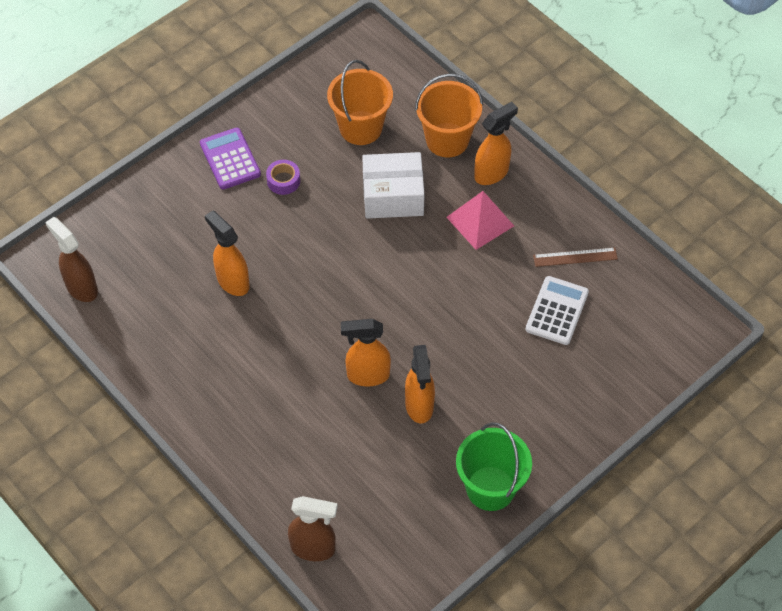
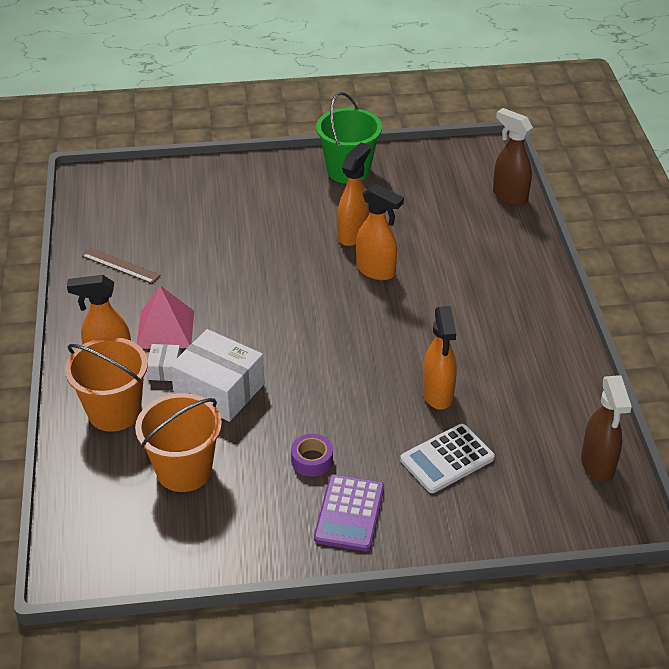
camera: 145 degrees left, 15 degrees down
white calculator [525,276,589,345] -> white calculator moved to [400,424,495,493]
none -> white box [147,344,181,381]

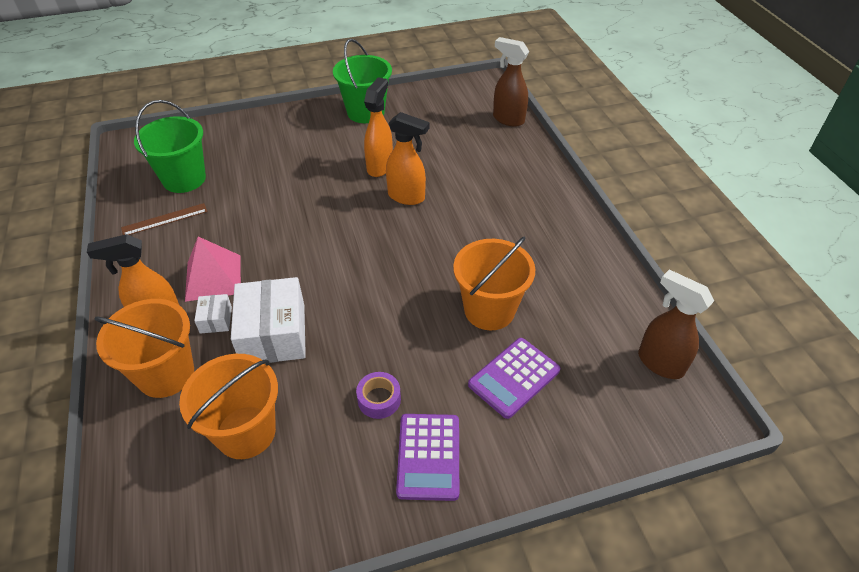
camera: 10 degrees left, 5 degrees up
brown ruler [82,248,160,284] -> brown ruler turned 45 degrees counterclockwise [121,203,208,235]
white box [170,329,264,422] -> white box turned 60 degrees clockwise [231,277,306,363]
white calculator [400,424,495,493] -> purple calculator [468,338,560,419]
orange spray bottle [423,306,457,410] -> orange bucket [453,237,535,330]
brown spray bottle [581,376,632,482] -> brown spray bottle turned 150 degrees clockwise [638,269,714,379]
none -> green bucket [134,100,206,193]

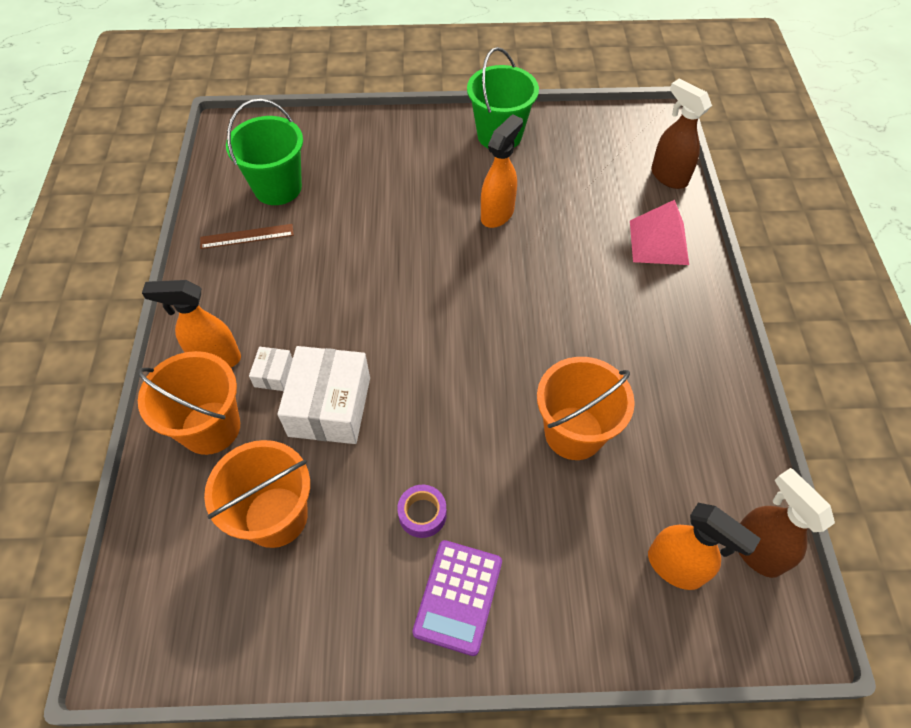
camera: 15 degrees right, 10 degrees up
pink pyramid [185,237,241,302] -> pink pyramid moved to [630,200,689,265]
orange spray bottle [386,112,430,205] -> orange spray bottle moved to [648,503,761,590]
purple calculator [468,338,560,419] -> none

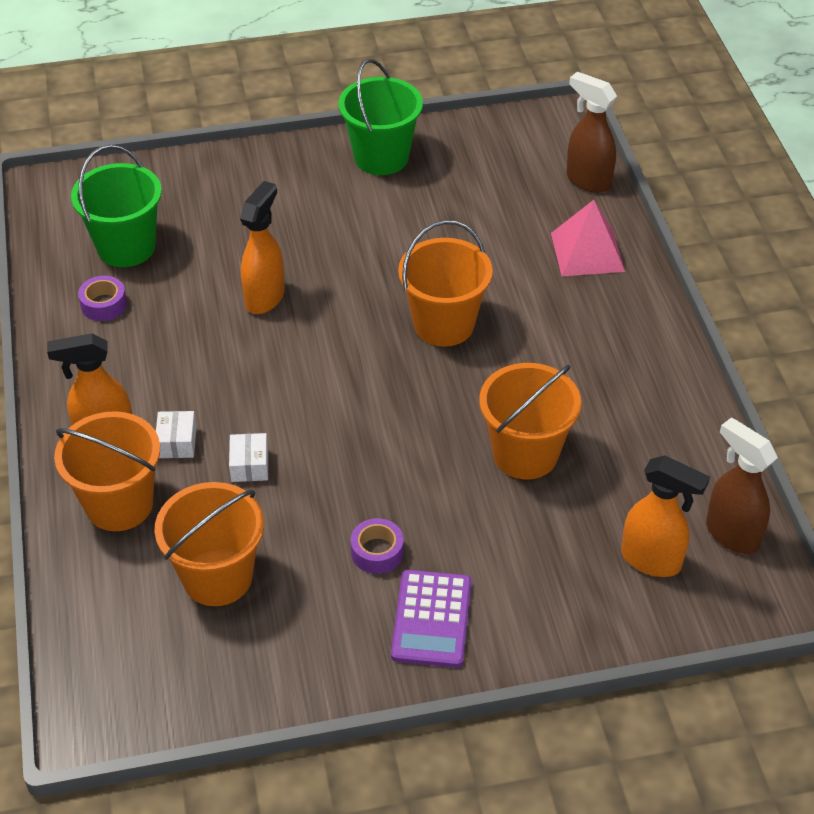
camera: 10 degrees left, 10 degrees down
brown ruler [200,224,294,249] -> purple tape [78,276,127,321]
white box [278,346,370,444] -> white box [229,433,268,482], size x0.47
orange spray bottle [481,114,523,228] -> orange spray bottle moved to [240,181,285,314]
none -> orange bucket [398,220,493,347]

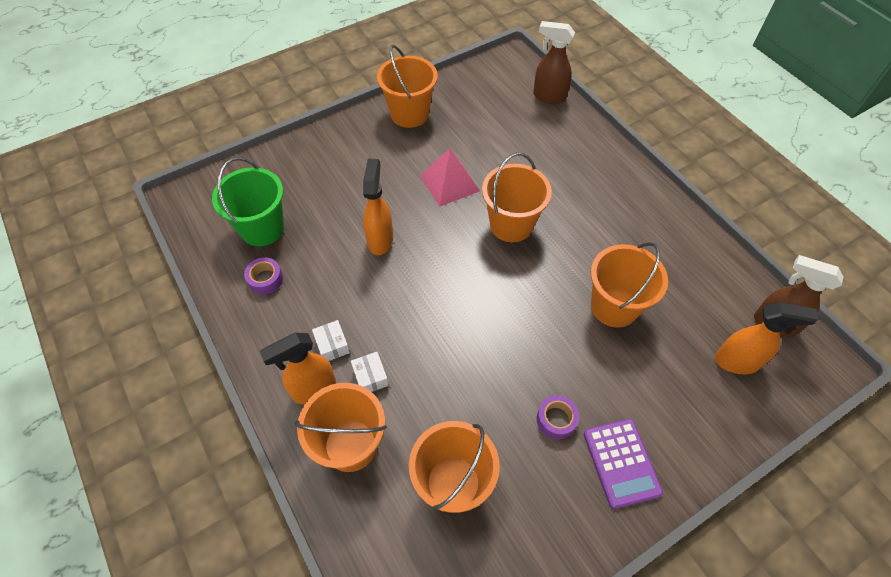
camera: 20 degrees left, 10 degrees up
white box [229,433,268,482] -> white box moved to [312,320,350,361]
green bucket [338,59,423,175] -> orange bucket [377,45,438,128]
pink pyramid [551,200,625,276] -> pink pyramid moved to [420,149,480,207]

